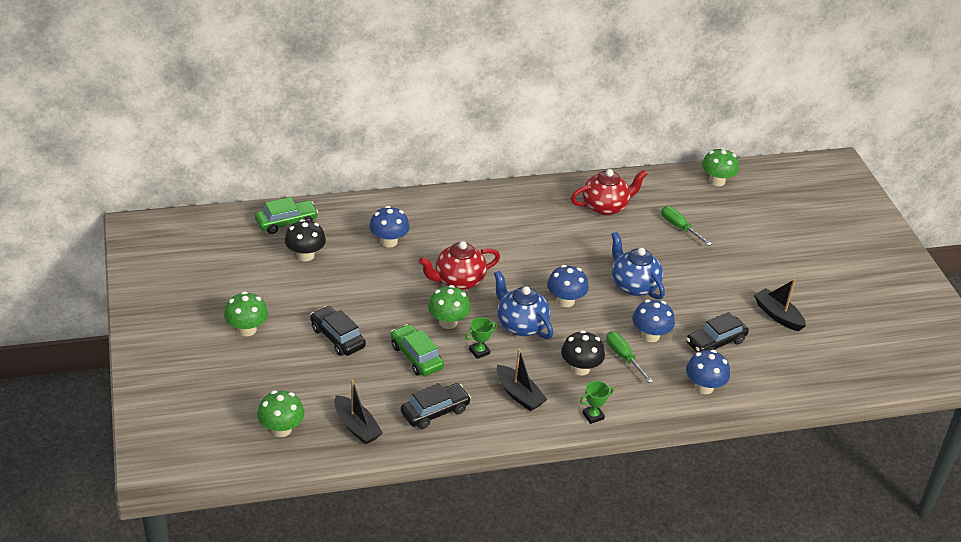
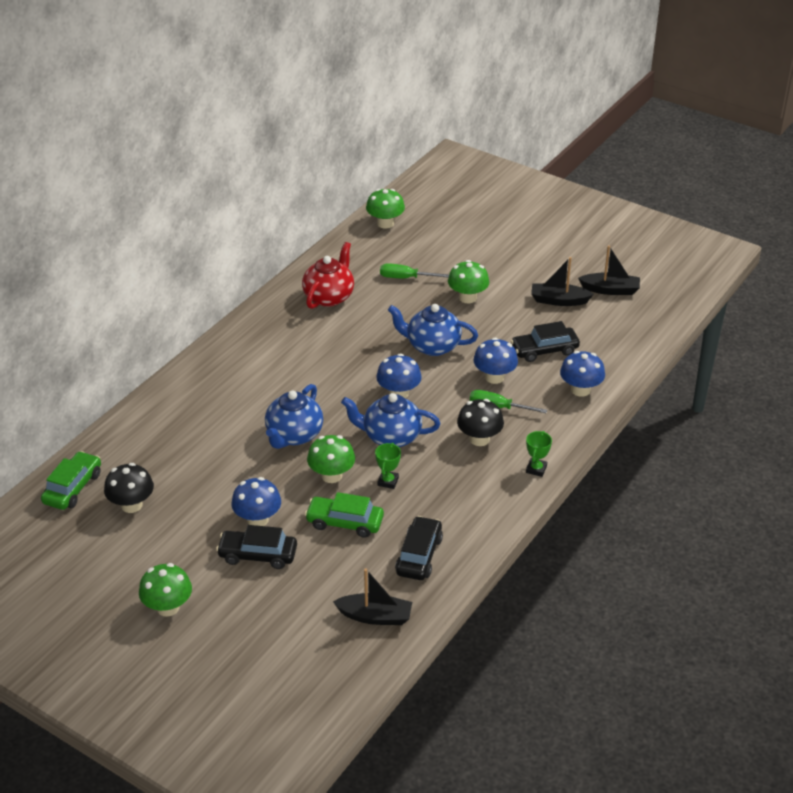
camera: 40 degrees left, 0 degrees up
green mushroom [257,390,305,437] -> green mushroom moved to [448,260,489,303]
blue mushroom [369,206,410,248] -> blue mushroom moved to [231,477,281,526]
red teapot [419,241,500,290] -> blue teapot [265,384,323,449]
black boat [497,349,548,411] -> black boat moved to [578,245,640,295]
black car [686,312,749,352] -> black car turned 60 degrees clockwise [511,321,580,362]

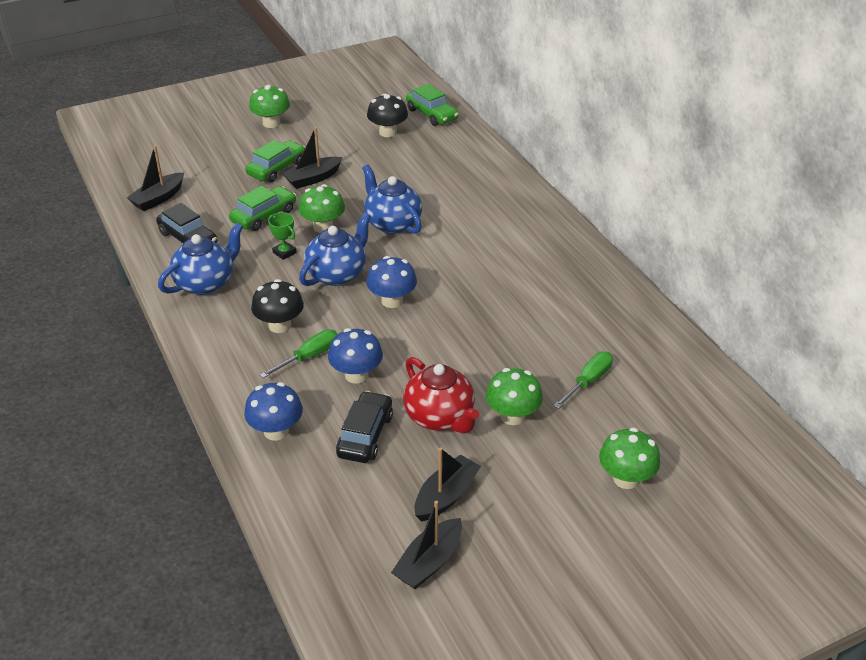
camera: 120 degrees right, 0 degrees up
black car [216,525,297,569] -> green car [246,140,306,182]
blue mushroom [231,477,281,526] -> black boat [282,127,343,189]
red teapot [302,242,354,309] -> red teapot moved to [403,357,479,434]
green mushroom [366,189,405,229] -> green mushroom moved to [599,428,660,489]
blue teapot [388,304,478,356] -> blue teapot moved to [158,223,243,295]
green trophy [526,431,552,477] -> none

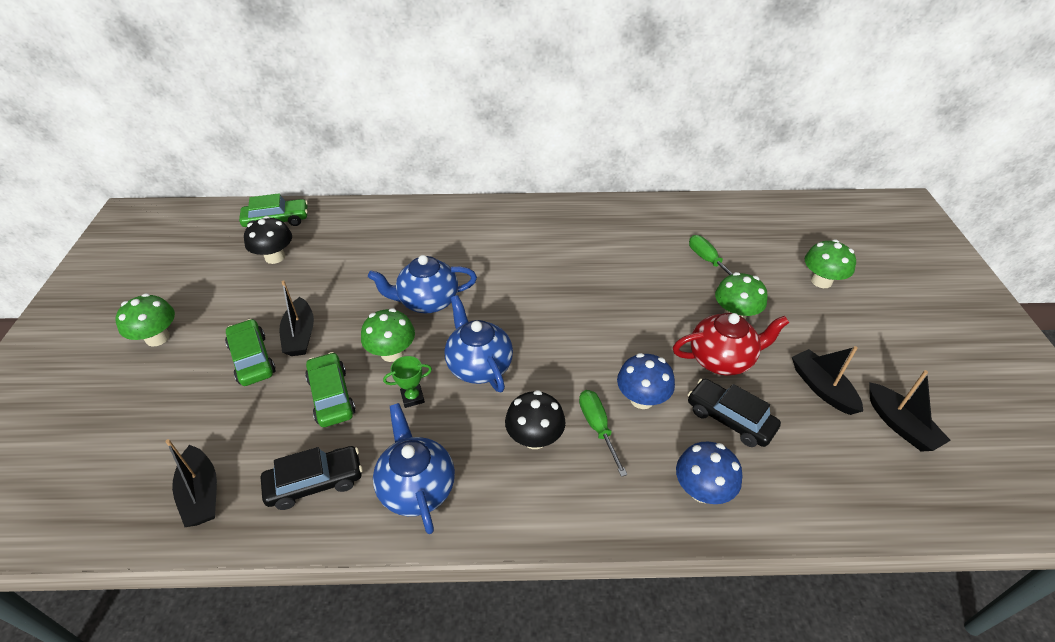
camera: 65 degrees left, 5 degrees up
blue mushroom [366,256,417,308] -> none

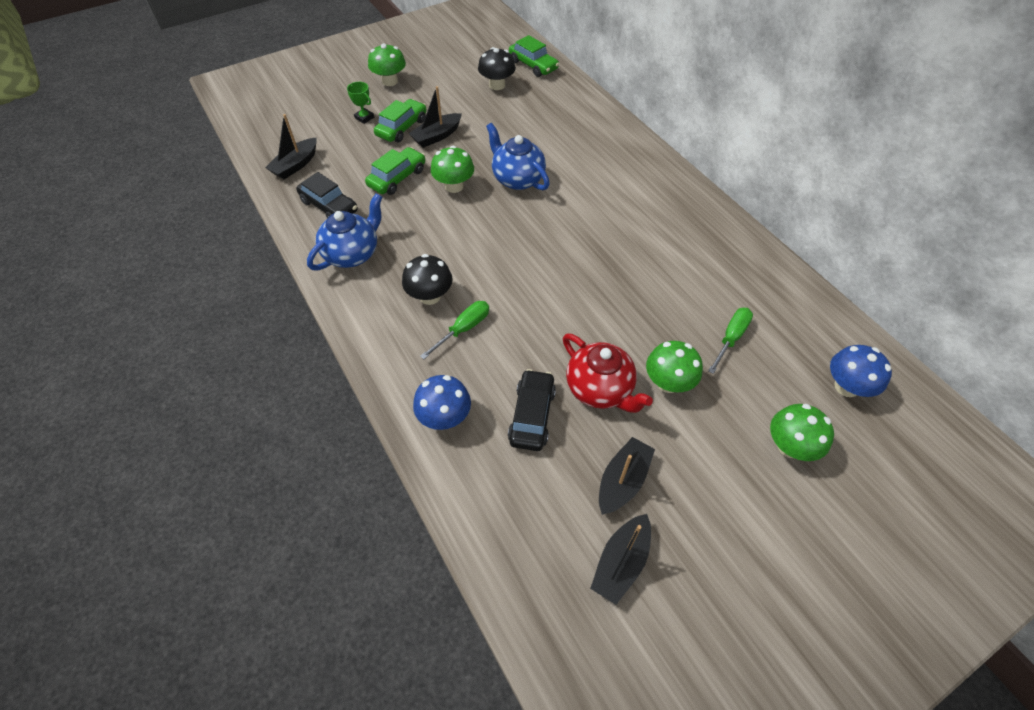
camera: 60 degrees right, 10 degrees up
green trophy [383,356,432,408] -> green trophy moved to [347,82,374,124]
blue teapot [444,295,513,393] -> none
blue mushroom [617,353,675,409] -> blue mushroom moved to [830,345,892,397]

